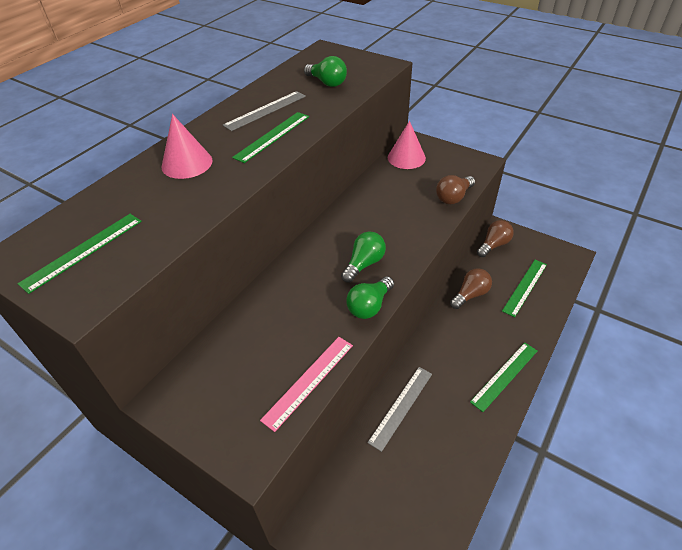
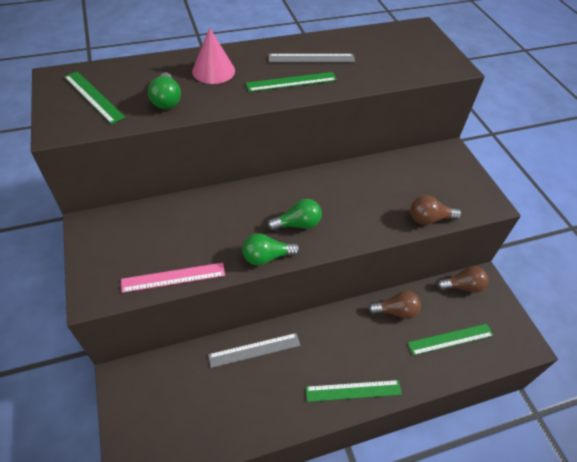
camera: 35 degrees right, 5 degrees up
green ruler [18,214,142,294] -> green ruler turned 60 degrees clockwise [64,71,125,124]
green light bulb [304,56,347,87] -> green light bulb moved to [148,72,181,109]
pink cone [388,121,426,169] -> none

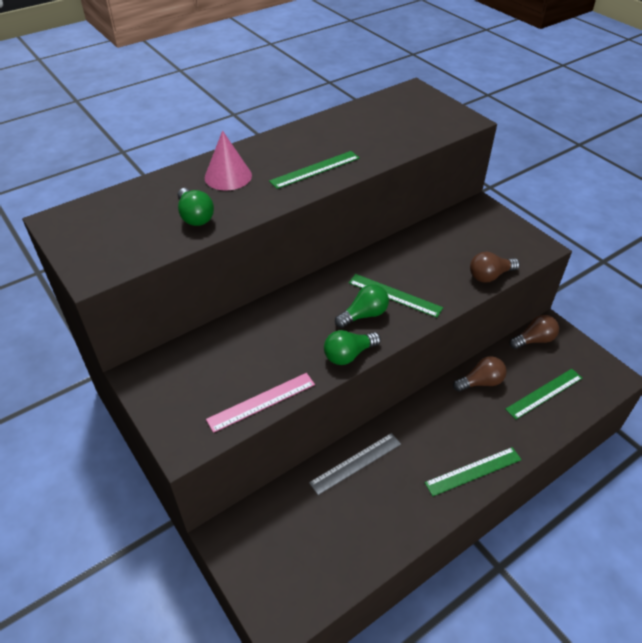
camera: 15 degrees left, 5 degrees down
green ruler [64,71,125,124] -> green ruler moved to [349,274,443,317]
grey ruler [269,54,355,62] -> none

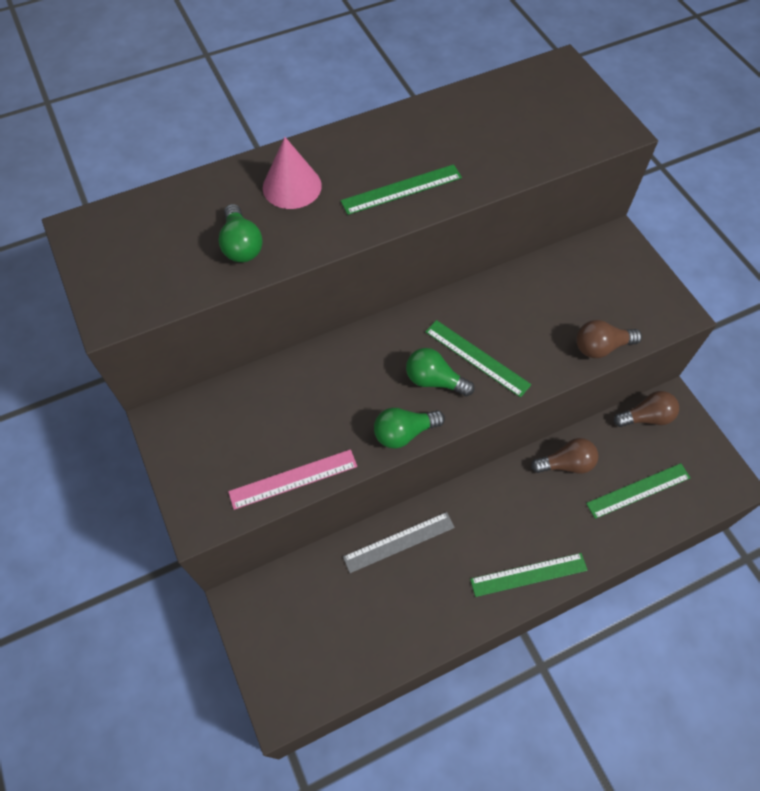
camera: 10 degrees right, 15 degrees up
green light bulb [335,284,389,328] -> green light bulb turned 135 degrees counterclockwise [406,348,475,396]

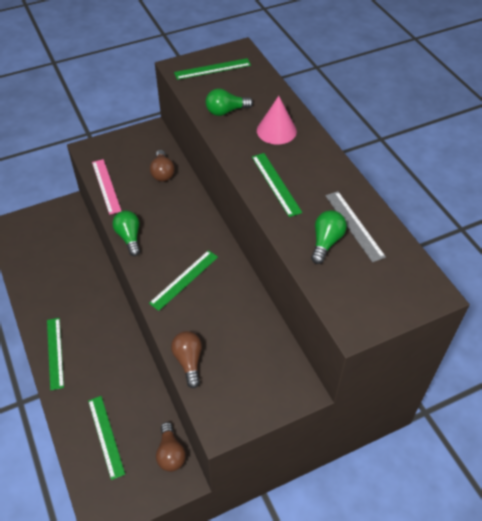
camera: 90 degrees right, 10 degrees down
grey ruler [343,512,455,573] -> grey ruler moved to [325,191,386,262]
green light bulb [406,348,475,396] -> green light bulb moved to [311,210,347,264]
brown light bulb [531,438,598,474] -> brown light bulb moved to [150,150,175,182]
none -> green ruler [174,58,251,80]

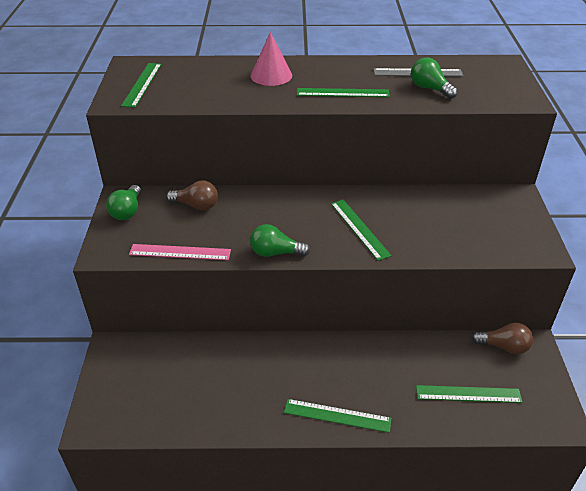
camera: 65 degrees left, 10 degrees down
brown light bulb [171,331,202,388] -> none
green light bulb [206,89,253,116] -> green light bulb moved to [106,185,141,220]

